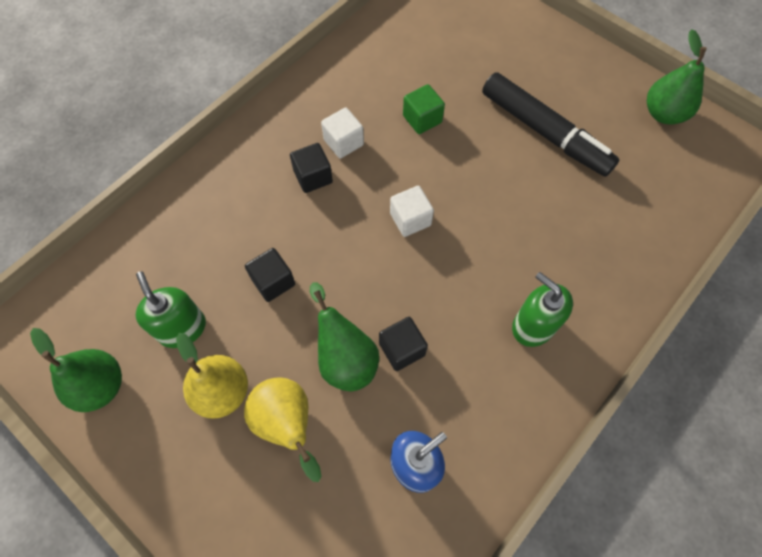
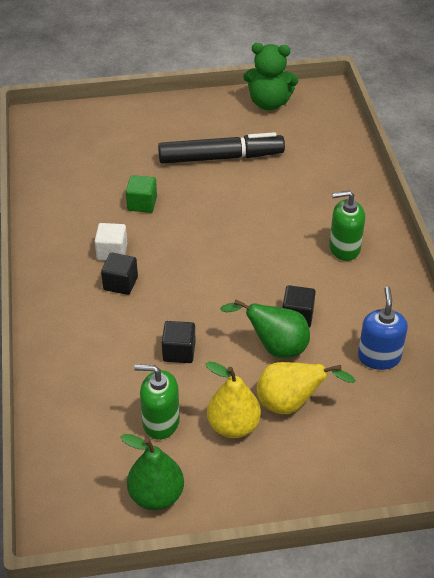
camera: 50 degrees left, 20 degrees down
white cube [390,186,434,237] -> none
green pear [647,29,707,124] -> green teddy bear [243,43,298,110]

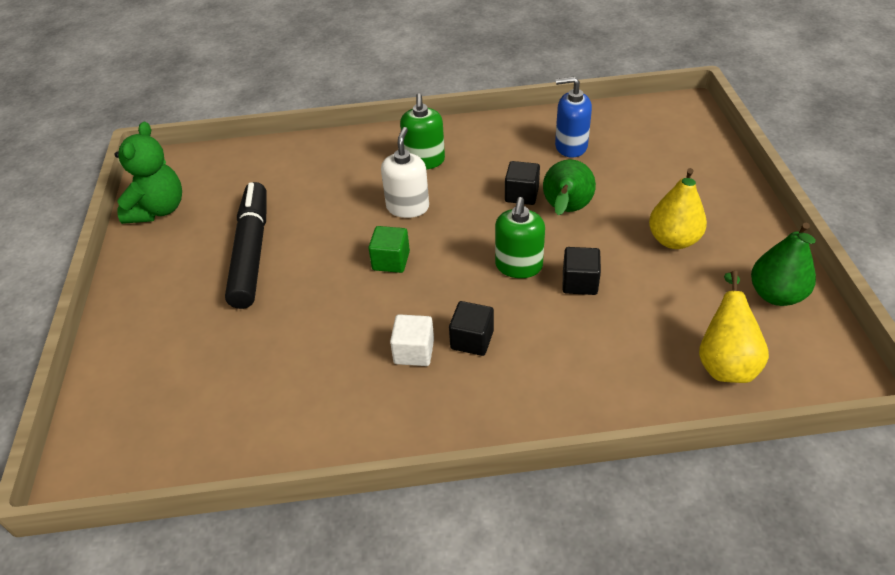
camera: 85 degrees left, 0 degrees up
green cube [126,175,157,213] -> green cube moved to [368,226,410,273]
green soap dispenser [134,364,180,440] -> green soap dispenser moved to [495,197,545,278]
yellow pear [257,362,356,414] -> yellow pear moved to [699,271,769,383]
none -> white soap dispenser [381,127,429,218]

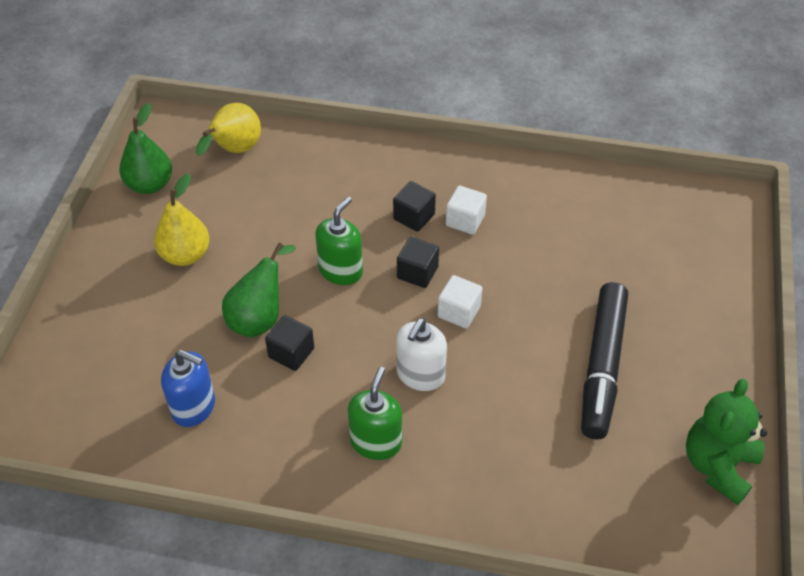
camera: 165 degrees left, 5 degrees up
green cube [368,226,410,273] -> white cube [438,275,483,328]
black cube [563,247,601,295] -> black cube moved to [397,237,439,288]

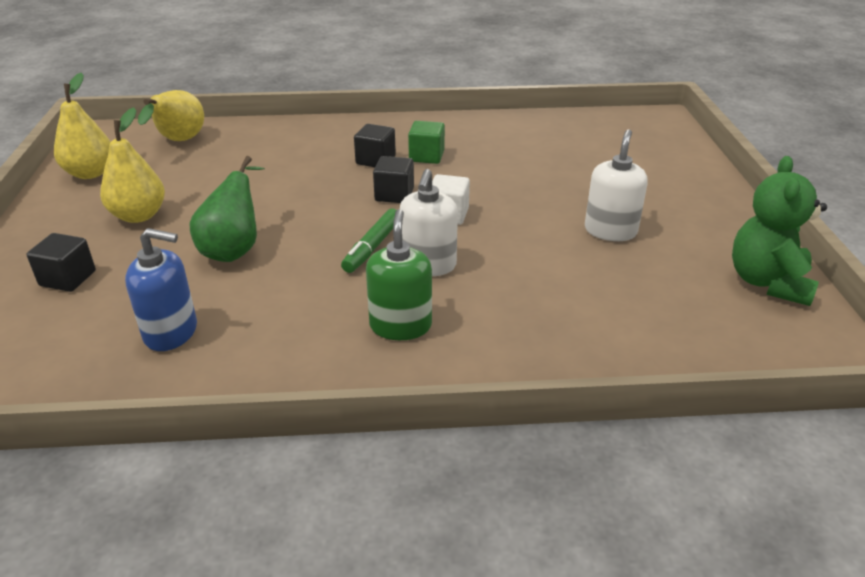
camera: 15 degrees left, 15 degrees down
green pear [119,103,172,194] -> yellow pear [54,73,111,179]
black cube [265,315,314,371] -> black cube moved to [26,233,96,292]
green soap dispenser [315,197,363,285] -> none
white cube [446,186,487,235] -> green cube [408,121,445,164]
black marker [581,282,628,439] -> white soap dispenser [585,129,648,241]
none -> green marker [341,209,396,273]

